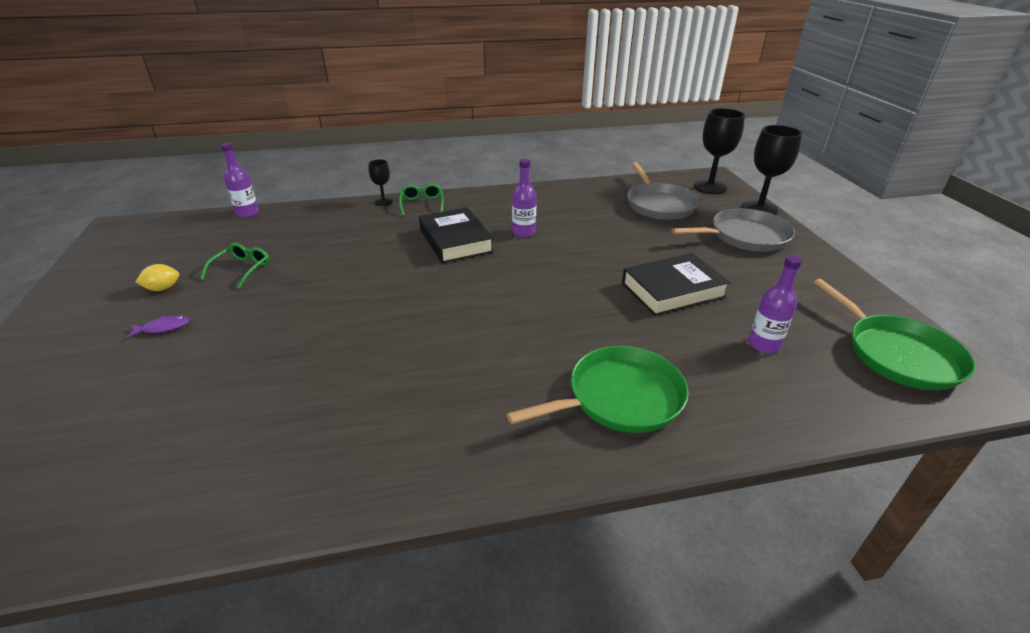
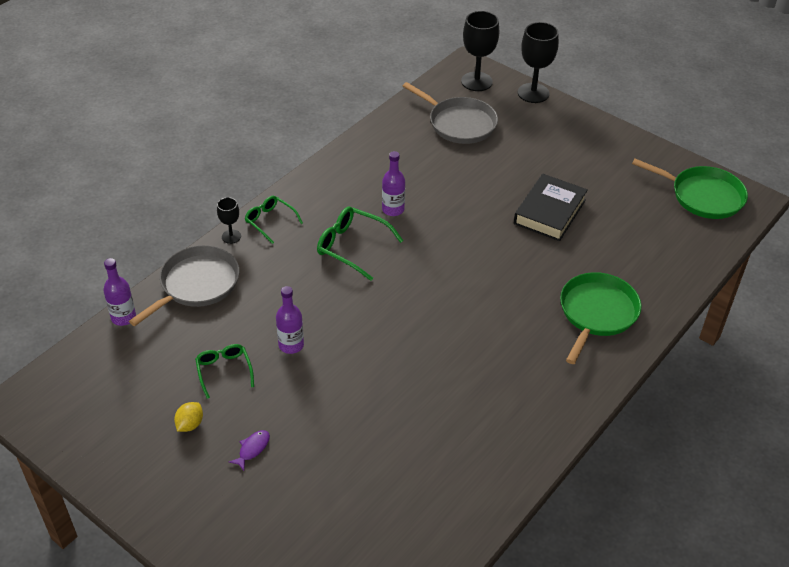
camera: 40 degrees left, 10 degrees up
black book [419,207,494,263] -> green glasses [317,207,403,281]
grey pan [671,209,795,252] -> grey pan moved to [129,245,240,326]
purple bottle [748,255,802,353] -> purple bottle moved to [276,286,304,354]

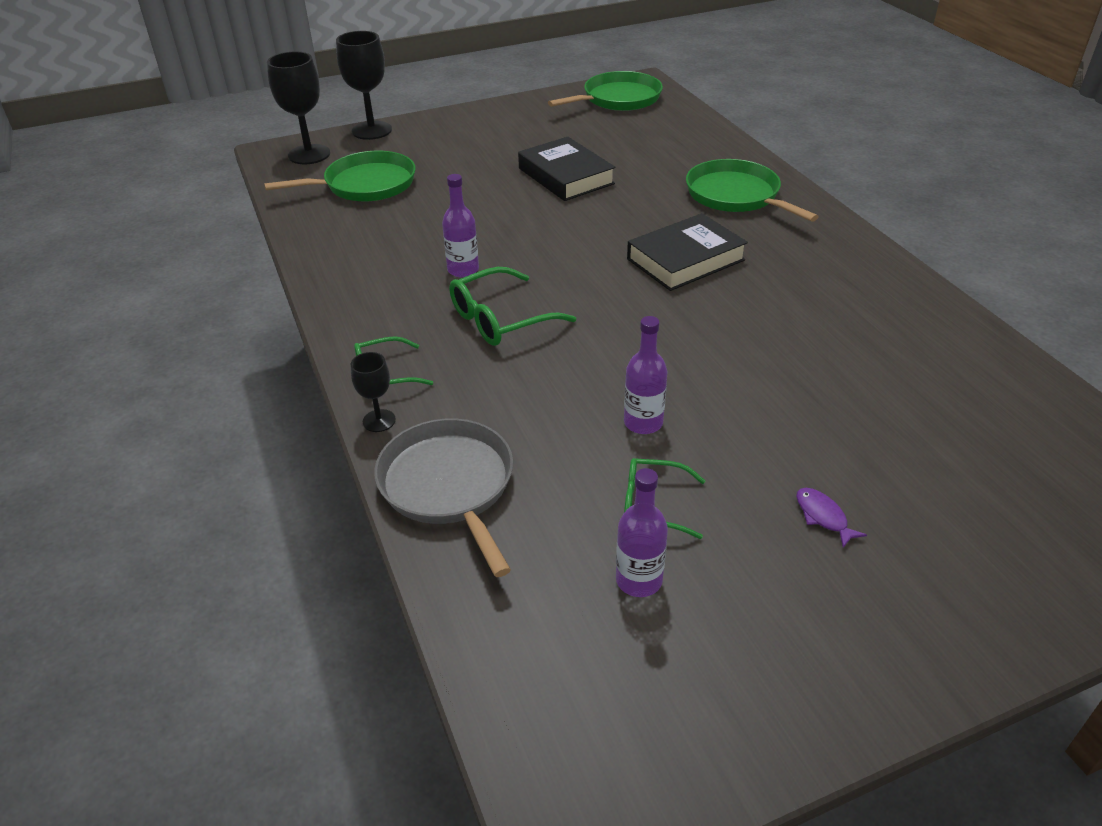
camera: 60 degrees left, 5 degrees down
purple bottle [103,258,136,326] -> purple bottle moved to [616,468,668,597]
yellow lemon [174,402,203,432] -> none
grey pan [403,82,498,144] -> green pan [264,151,416,201]
none -> black book [627,213,748,291]

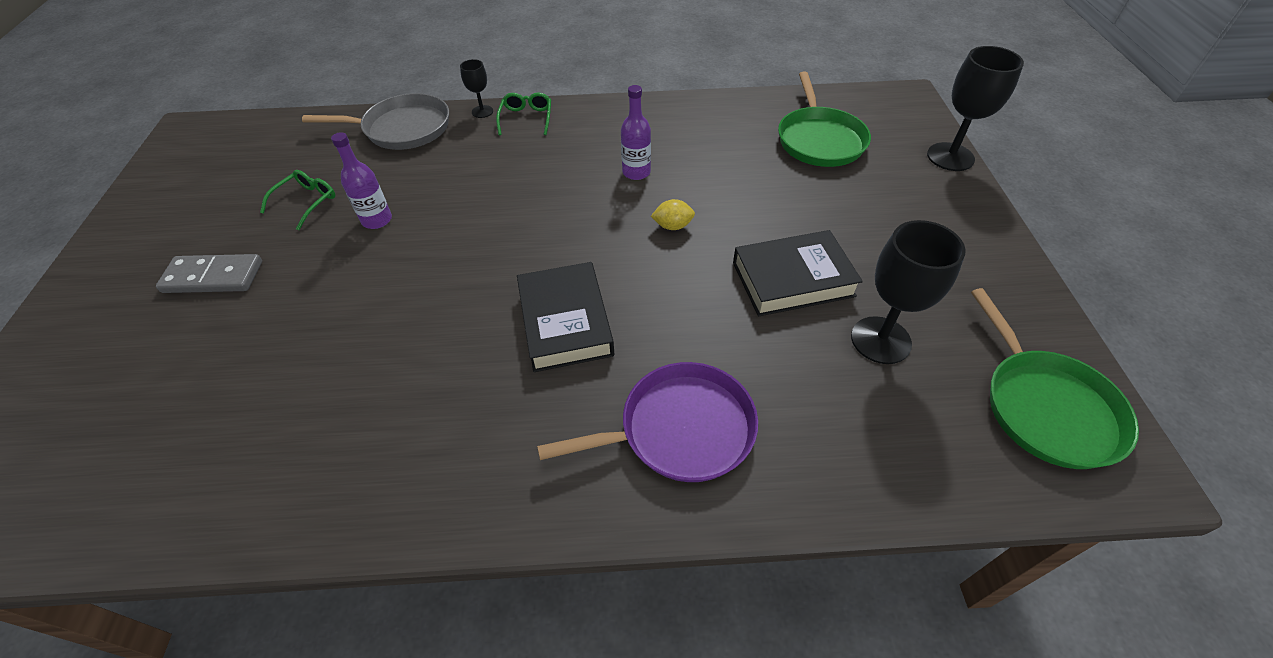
camera: 110 degrees right, 10 degrees up
black goblet [267,52,330,164] -> black goblet moved to [851,220,966,364]
green glasses [449,267,576,346] -> none
purple bottle [616,468,668,597] -> none
green pan [686,159,819,222] -> purple pan [537,362,758,482]
purple fish [796,488,867,548] -> grey domino [156,254,262,293]
none -> yellow lemon [651,199,695,230]

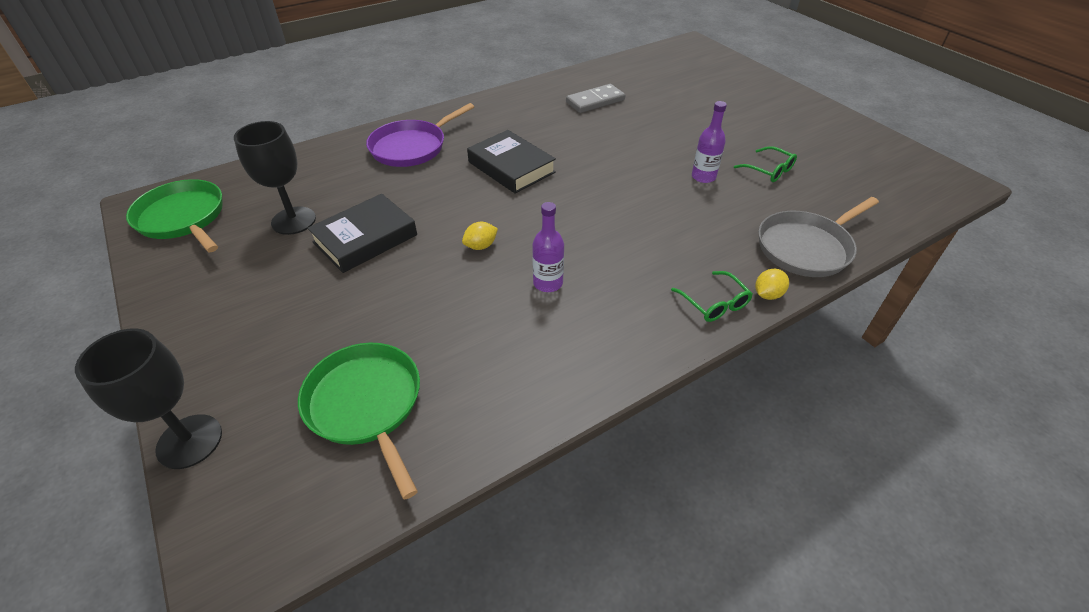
camera: 150 degrees right, 5 degrees down
grey domino [156,254,262,293] -> grey domino moved to [566,84,625,113]
green glasses [260,170,335,230] -> green glasses turned 45 degrees counterclockwise [734,146,797,182]
black goblet [460,59,493,118] -> yellow lemon [755,269,789,300]

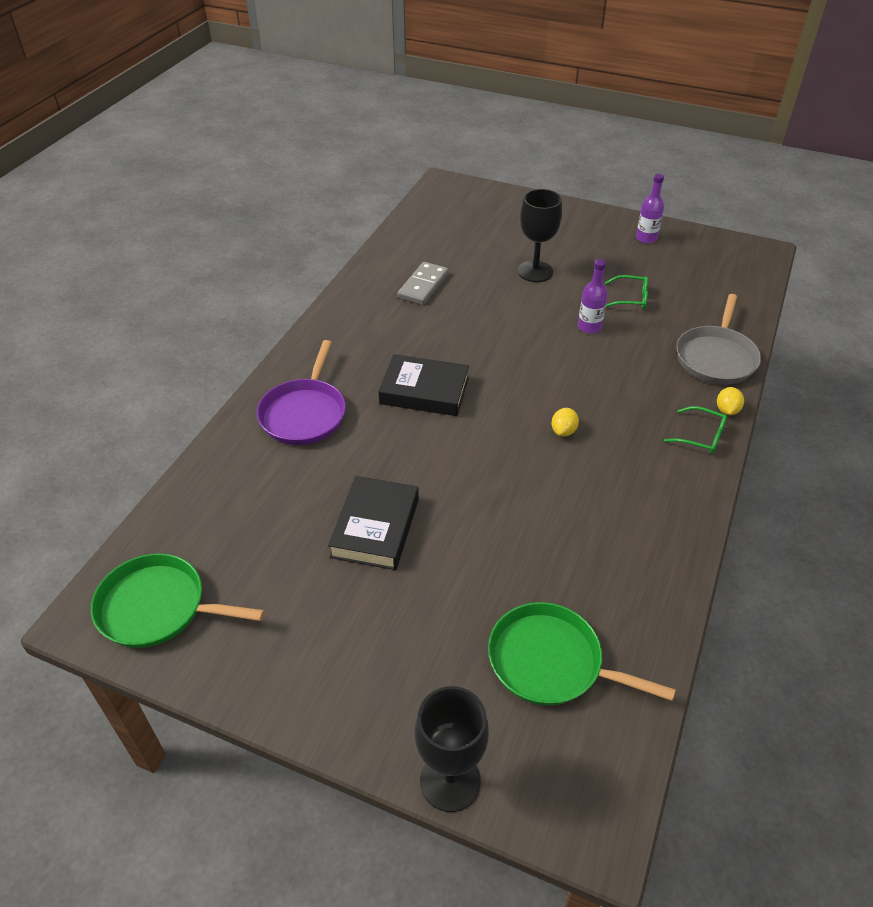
camera: 35 degrees left, 0 degrees up
black goblet [234,121,316,235] -> black goblet moved to [518,189,562,282]
yellow lemon [462,222,498,250] -> yellow lemon moved to [551,408,579,437]
purple bottle [532,202,564,292] -> purple bottle moved to [636,174,664,244]

